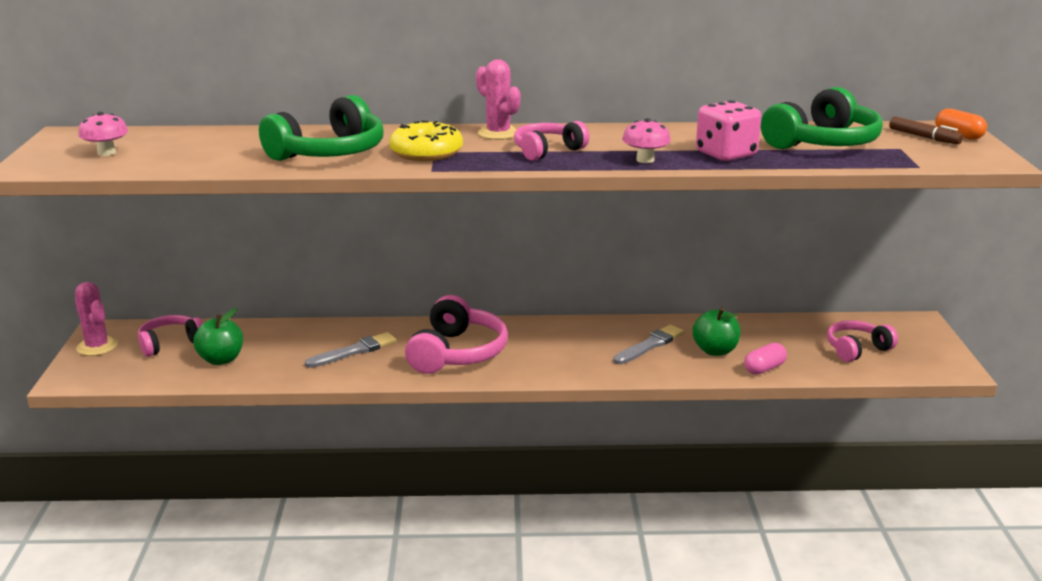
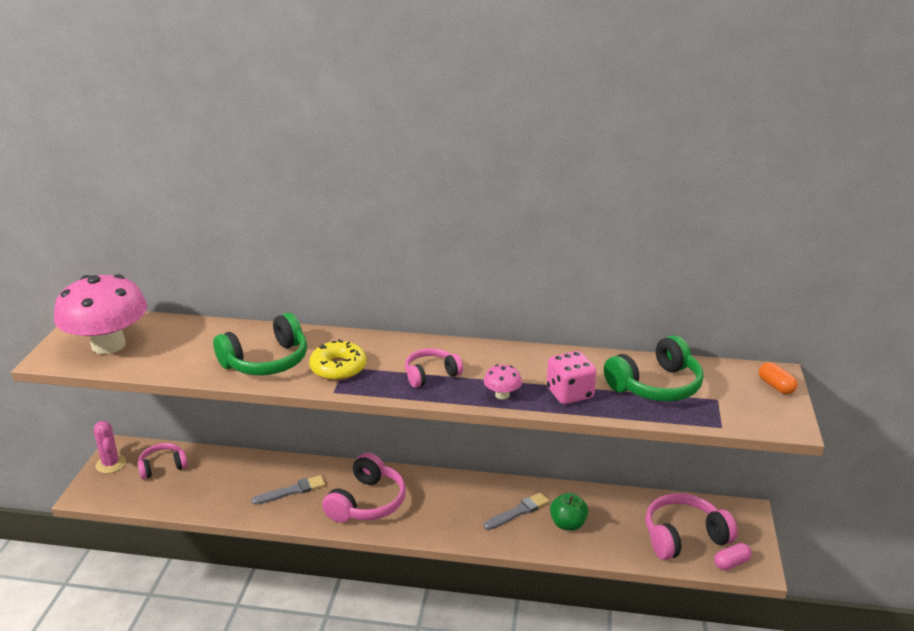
camera: 10 degrees right, 5 degrees up
pink mushroom [78,112,128,156] -> pink mushroom [54,274,147,354], size x2.48
green apple [193,308,243,365] -> none
pink cactus [476,59,521,140] -> none
pink capsule [744,343,787,375] -> pink capsule moved to [714,543,752,570]
pink headphones [827,320,898,362] -> pink headphones [645,493,738,560], size x1.61
brown marker [889,116,963,144] -> none

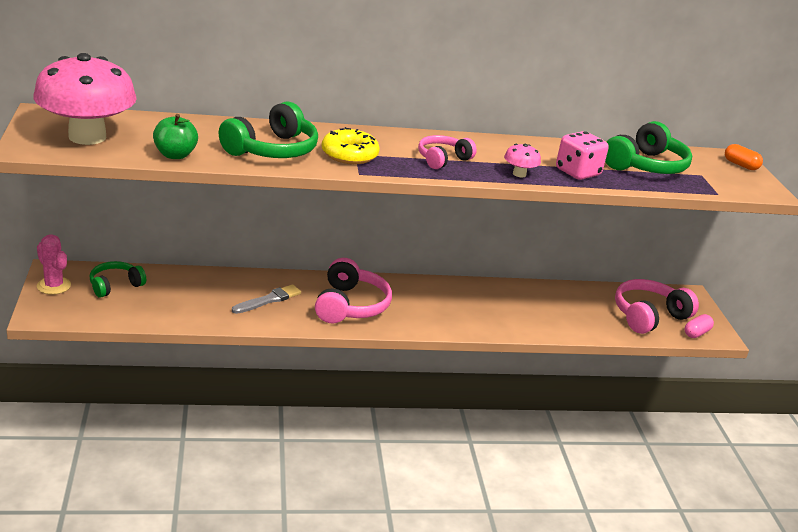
camera: 20 degrees left, 0 degrees up
pink headphones [137,443,188,480] -> green headphones [90,261,146,298]
grey brush [484,492,549,530] -> none
green apple [550,493,588,531] -> green apple moved to [153,114,198,159]

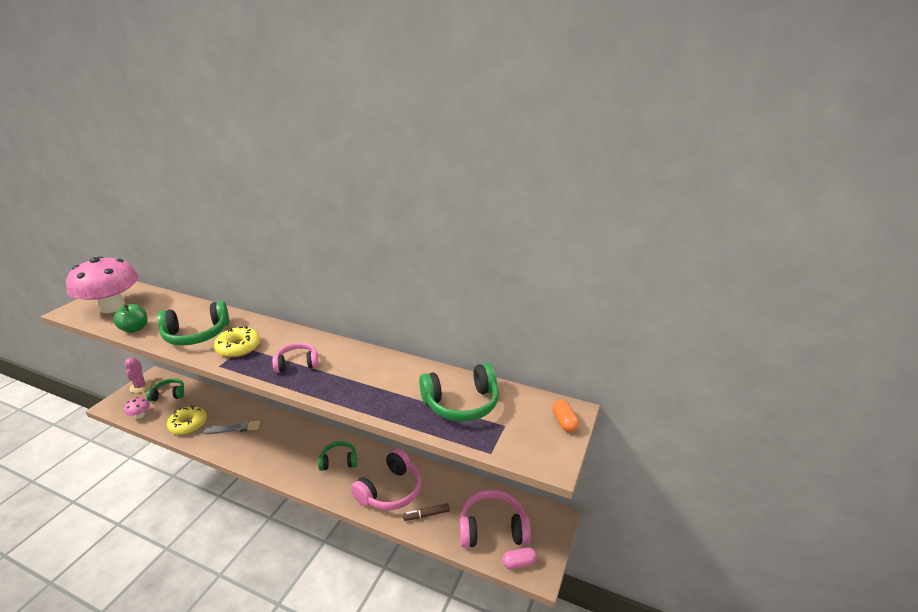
camera: 35 degrees right, 0 degrees up
pink headphones [315,258,392,324] -> pink headphones moved to [351,449,422,510]
pink mushroom [504,144,541,177] -> pink mushroom moved to [124,397,150,419]
pink dice [556,131,609,180] -> none
none -> yellow donut [167,405,207,435]
none -> green headphones [318,441,357,471]
none -> brown marker [403,503,450,521]

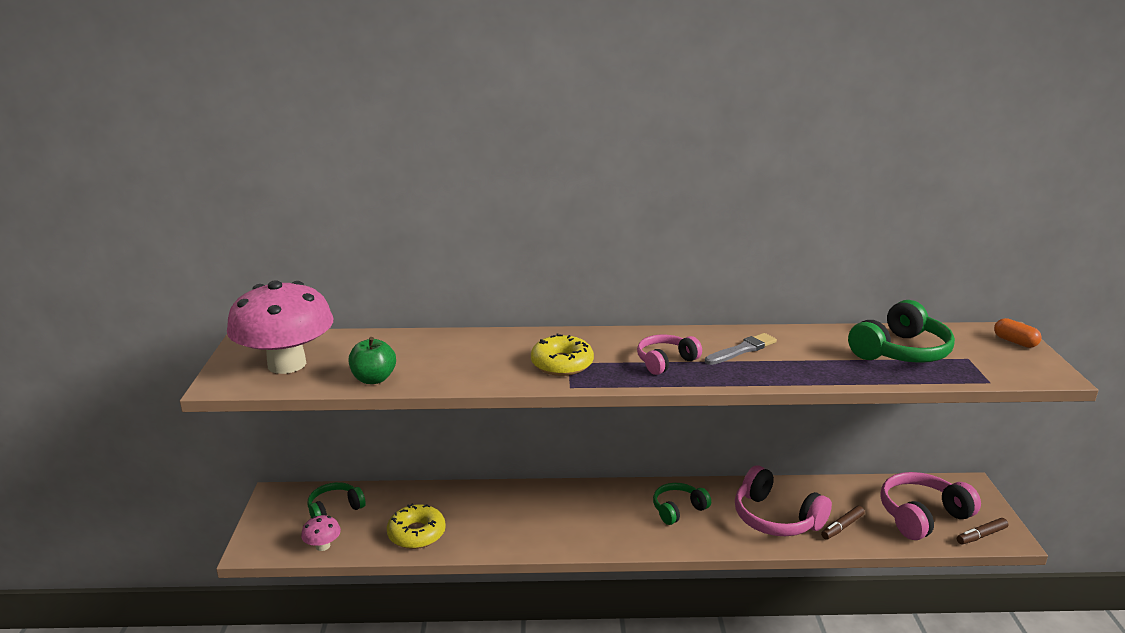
camera: 25 degrees left, 5 degrees down
pink cactus [125,357,152,393] -> none
green headphones [157,301,229,345] -> none
grey brush [203,421,260,434] -> grey brush moved to [705,333,777,365]
pink headphones [351,449,422,510] -> pink headphones turned 120 degrees clockwise [735,465,832,536]
pink capsule [502,547,537,569] -> brown marker [957,518,1008,544]

